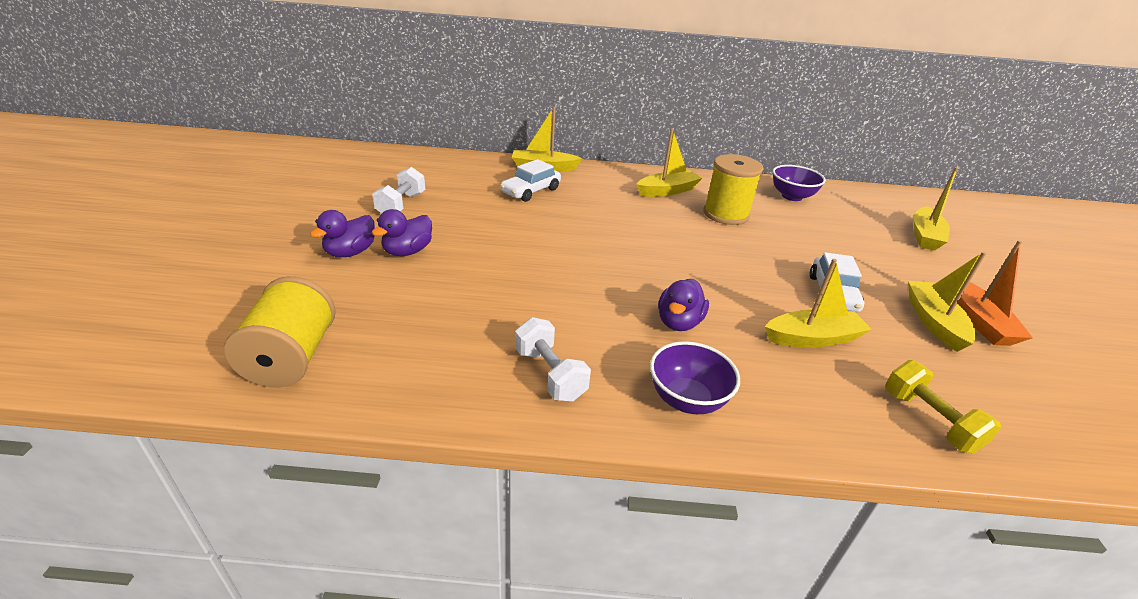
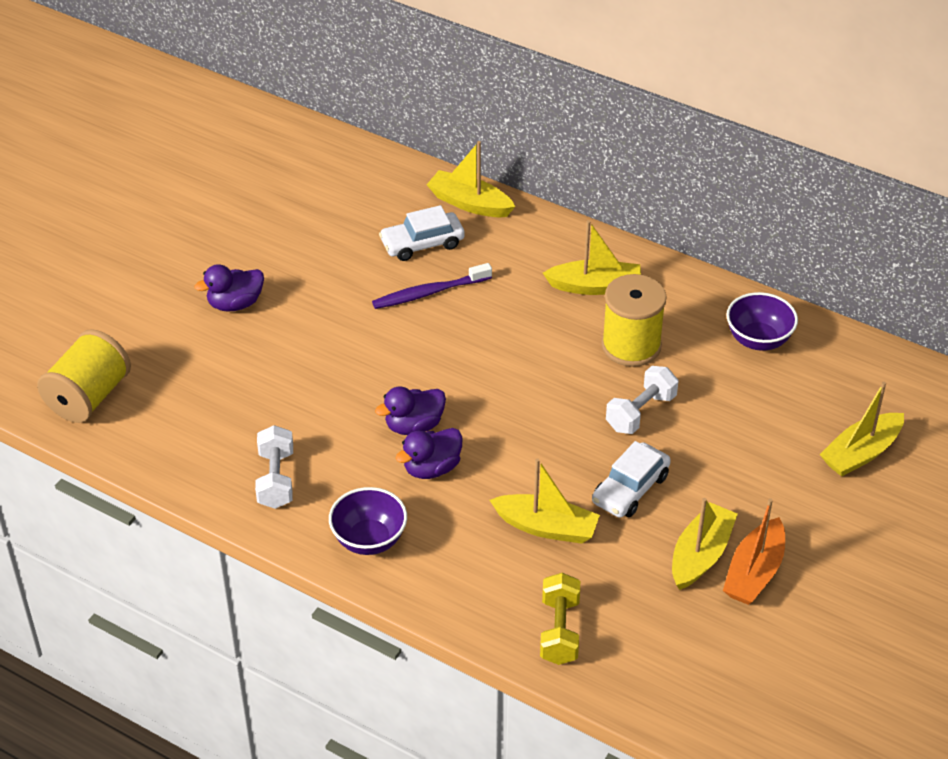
camera: 30 degrees right, 10 degrees up
purple duck [310,210,375,257] -> purple duck moved to [375,387,446,435]
white dumbbell [372,167,425,213] -> white dumbbell moved to [606,366,678,434]
none -> purple toothbrush [372,263,492,309]

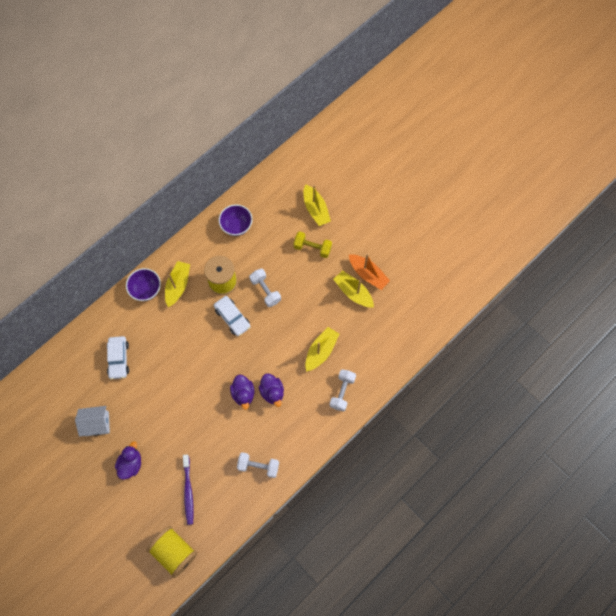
camera: 75 degrees left, 25 degrees up
purple duck [195,264,264,312] -> purple duck turned 150 degrees counterclockwise [115,441,141,480]
purple bowl [329,487,407,555] -> purple bowl moved to [126,268,161,301]
purple toothbrush [372,263,492,309] -> purple toothbrush moved to [183,455,194,525]
yellow boat [427,141,515,217] -> none
yellow dumbbell [540,573,580,665] -> yellow dumbbell moved to [293,231,332,258]
white car [592,441,671,518] -> white car moved to [214,296,251,336]
none -> white house [75,406,110,437]
none -> white dumbbell [330,369,356,411]

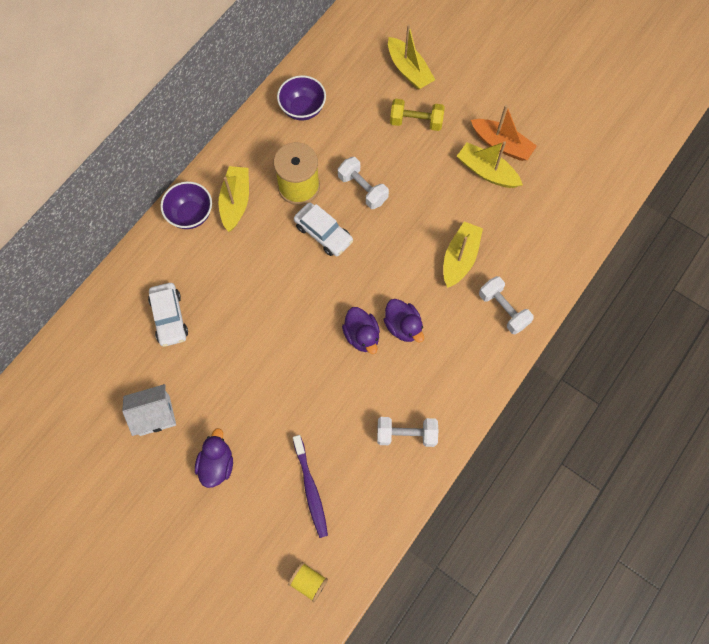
camera: 10 degrees left, 0 degrees up
yellow spool [147,526,197,578] -> yellow spool [288,562,328,602], size x0.53
white dumbbell [330,369,356,411] -> white dumbbell turned 45 degrees counterclockwise [479,276,534,334]

